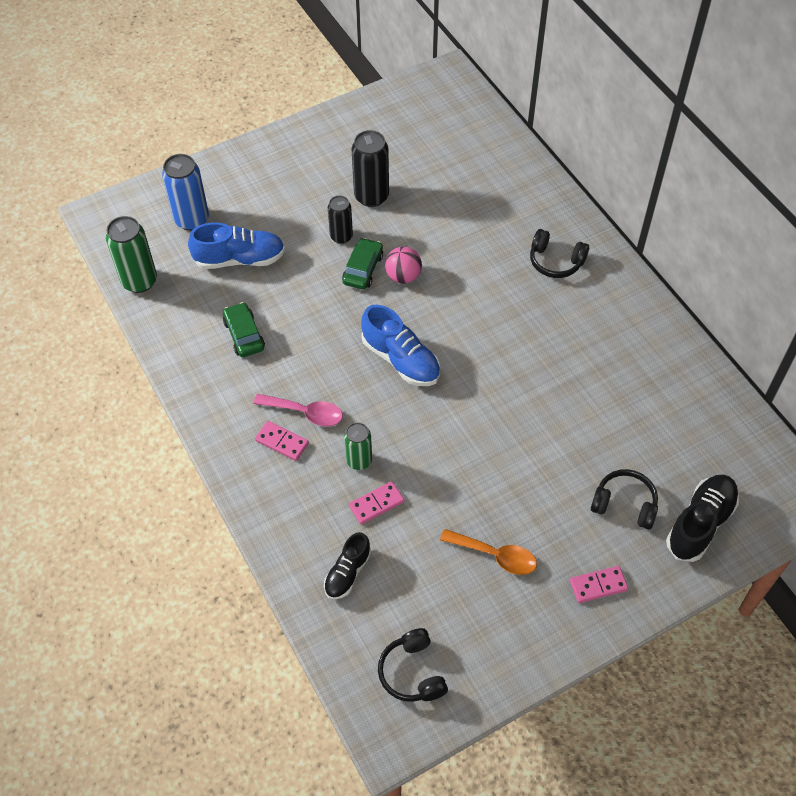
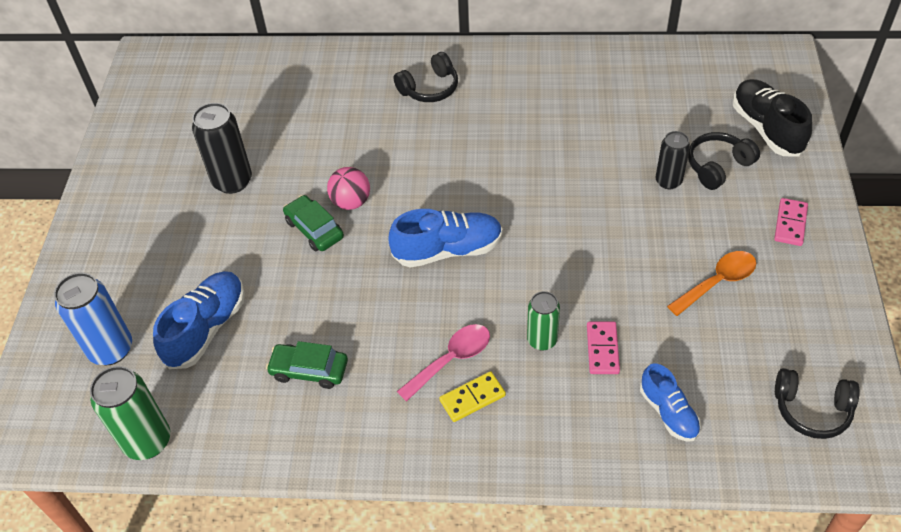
camera: 55 degrees left, 5 degrees down
pink domino [255,421,309,461] -> yellow domino [439,371,506,422]
black shoe [324,532,371,599] -> blue shoe [640,363,701,442]
black can [328,196,353,244] -> black can moved to [656,131,690,189]

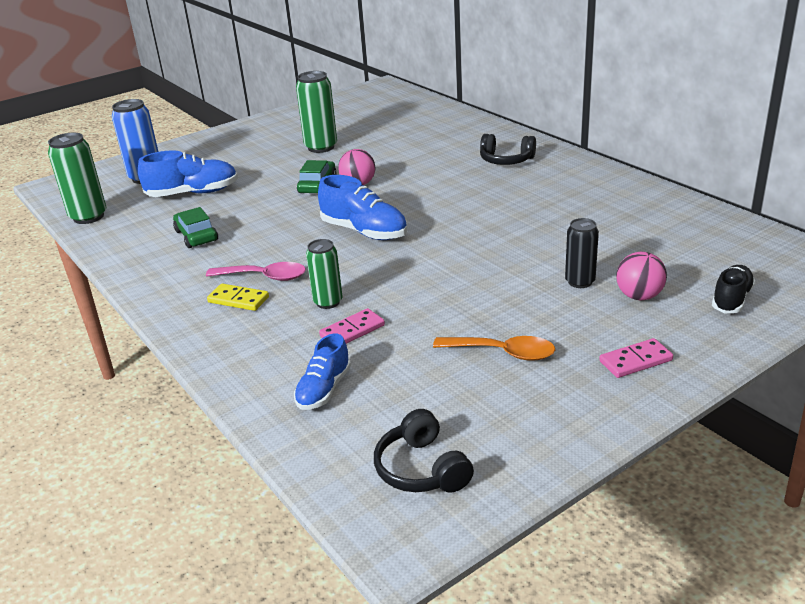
camera: 50 degrees right, 20 degrees down
black can [192,103,252,194] -> green can [296,71,337,153]
black headphones [688,132,760,190] -> pink ball [616,252,667,300]
black shoe [733,79,812,157] -> black shoe [712,265,755,313], size x0.64

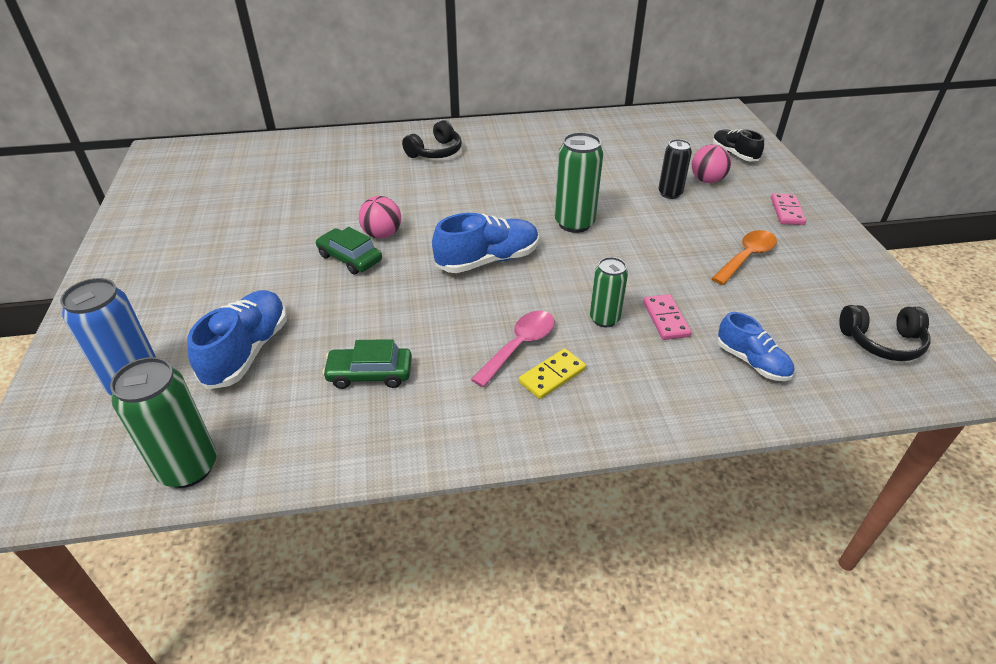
camera: 65 degrees left, 10 degrees up
green can [296,71,337,153] -> green can moved to [555,132,603,233]

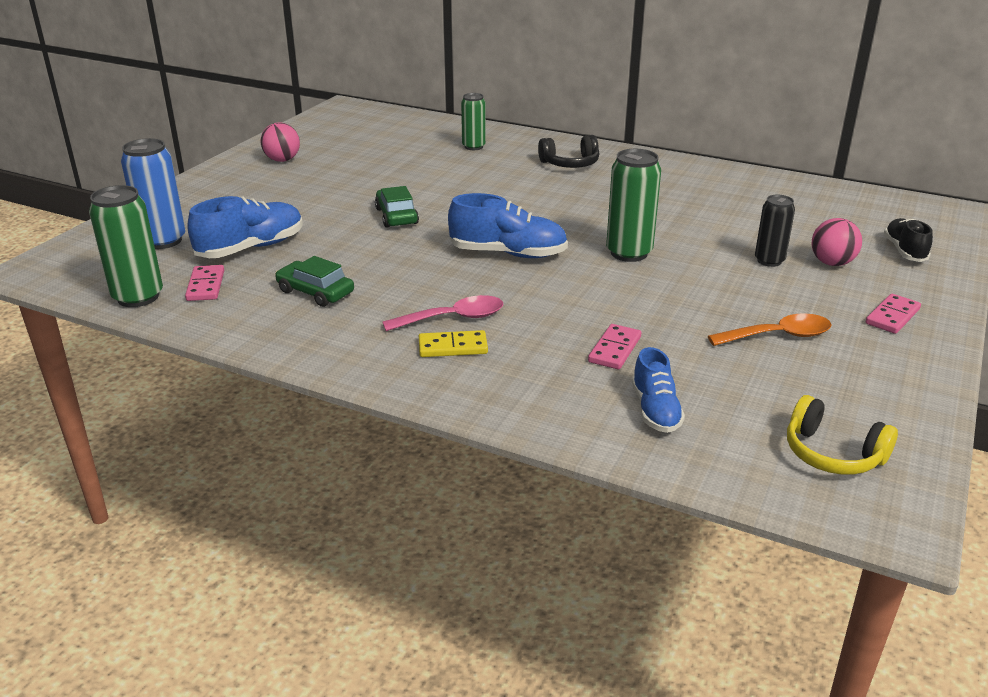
camera: 35 degrees right, 10 degrees down
pink ball [359,196,401,239] -> pink ball moved to [261,122,300,162]
green can [590,257,628,327] -> green can moved to [461,93,486,150]
black headphones [839,305,931,361] -> yellow headphones [787,395,898,475]
none -> pink domino [185,265,224,301]

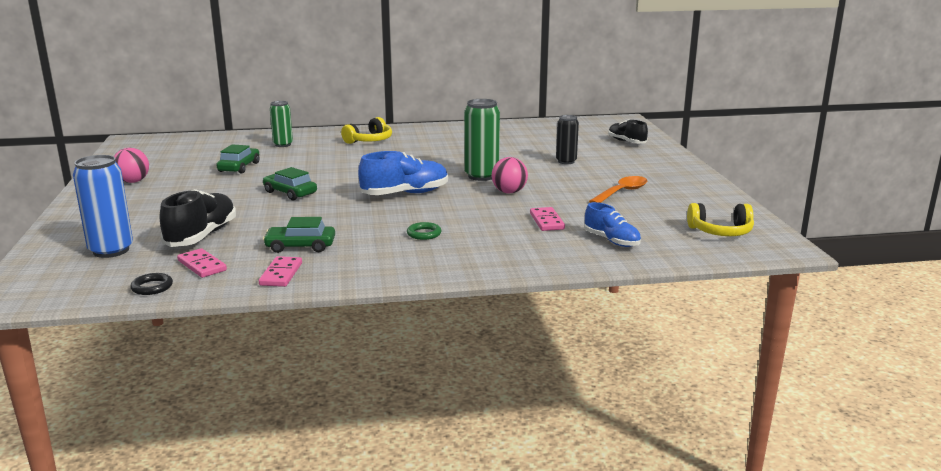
camera: 35 degrees left, 10 degrees down
green can [89,185,163,307] -> black ring [130,273,173,295]
blue shoe [187,196,303,258] -> black shoe [160,189,236,247]
pink spoon [382,295,504,331] -> green ring [407,222,442,240]
yellow domino [419,330,488,357] -> none
black headphones [538,135,599,168] -> yellow headphones [341,117,392,144]
pink ball [812,218,862,266] -> pink ball moved to [492,157,528,193]
pink domino [865,294,921,334] -> pink domino moved to [259,256,302,287]
none -> green car [217,144,259,173]

